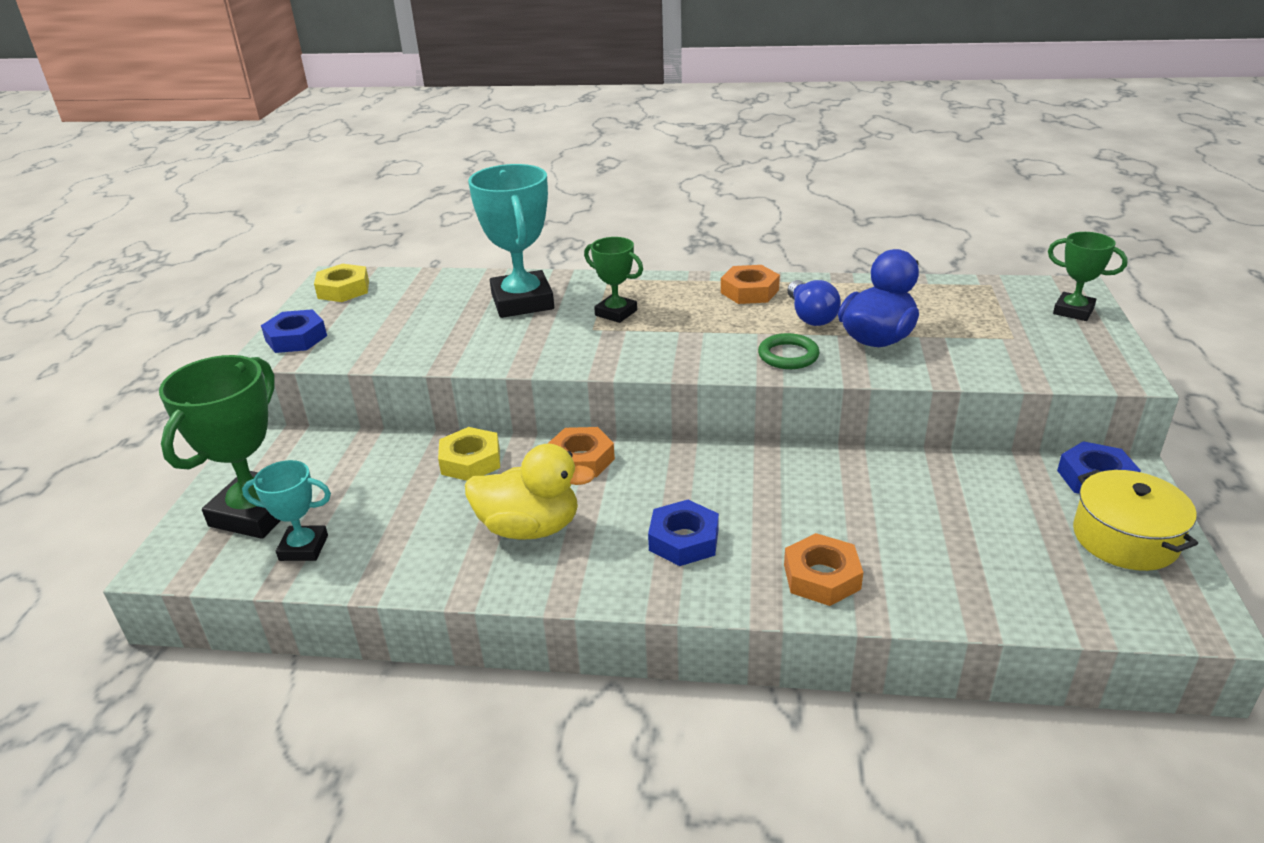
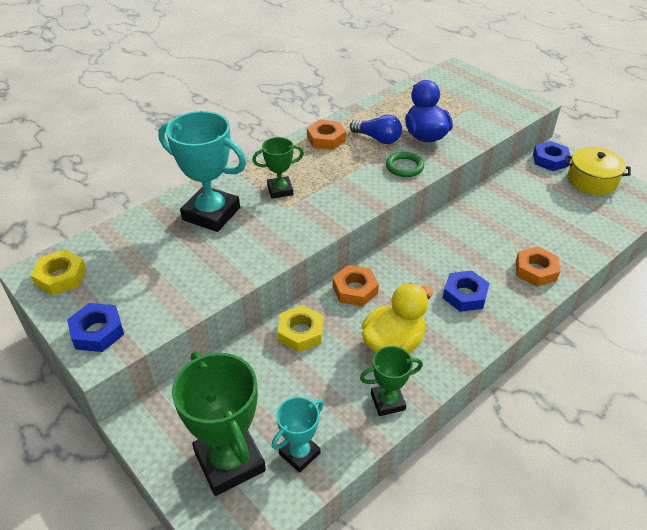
camera: 50 degrees left, 10 degrees up
green trophy [1048,232,1128,321] -> green trophy moved to [360,346,423,416]

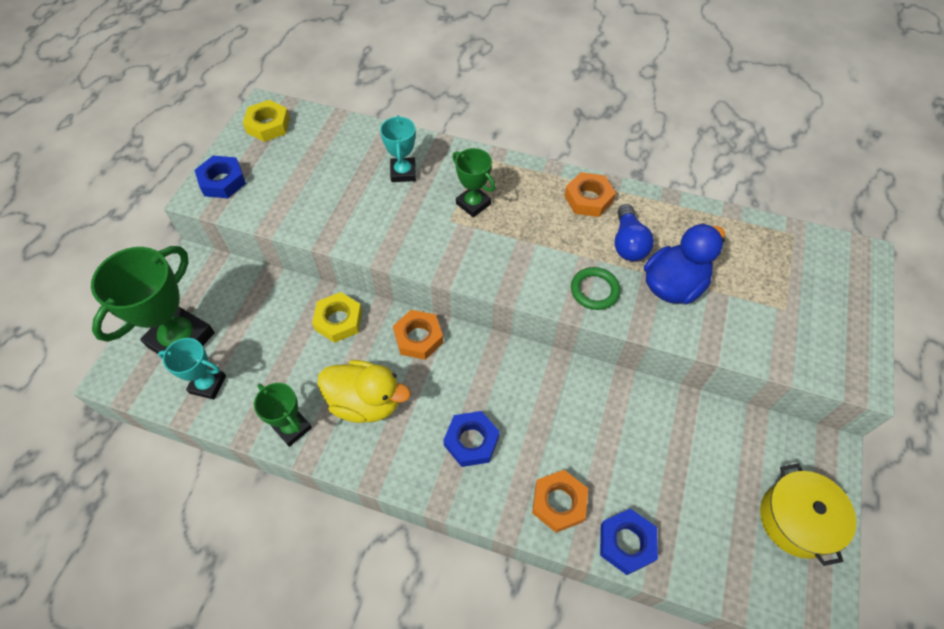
camera: 60 degrees right, 15 degrees up
turquoise trophy [158,111,246,232] -> turquoise trophy [380,115,416,182], size x0.55
blue nut [533,141,571,171] -> blue nut moved to [600,509,658,575]

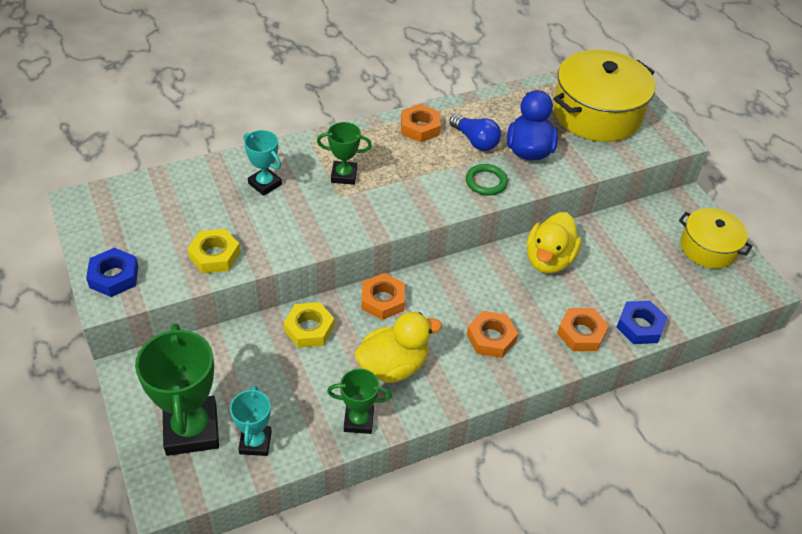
camera: 45 degrees left, 10 degrees down
turquoise trophy [158,338,226,400] -> turquoise trophy turned 60 degrees counterclockwise [230,385,272,456]
yellow nut [243,100,290,142] -> yellow nut moved to [187,229,240,274]
blue nut [443,411,500,467] -> orange nut [467,311,518,358]
none -> yellow duck [526,212,582,273]
none -> yellow pot [553,50,655,142]

